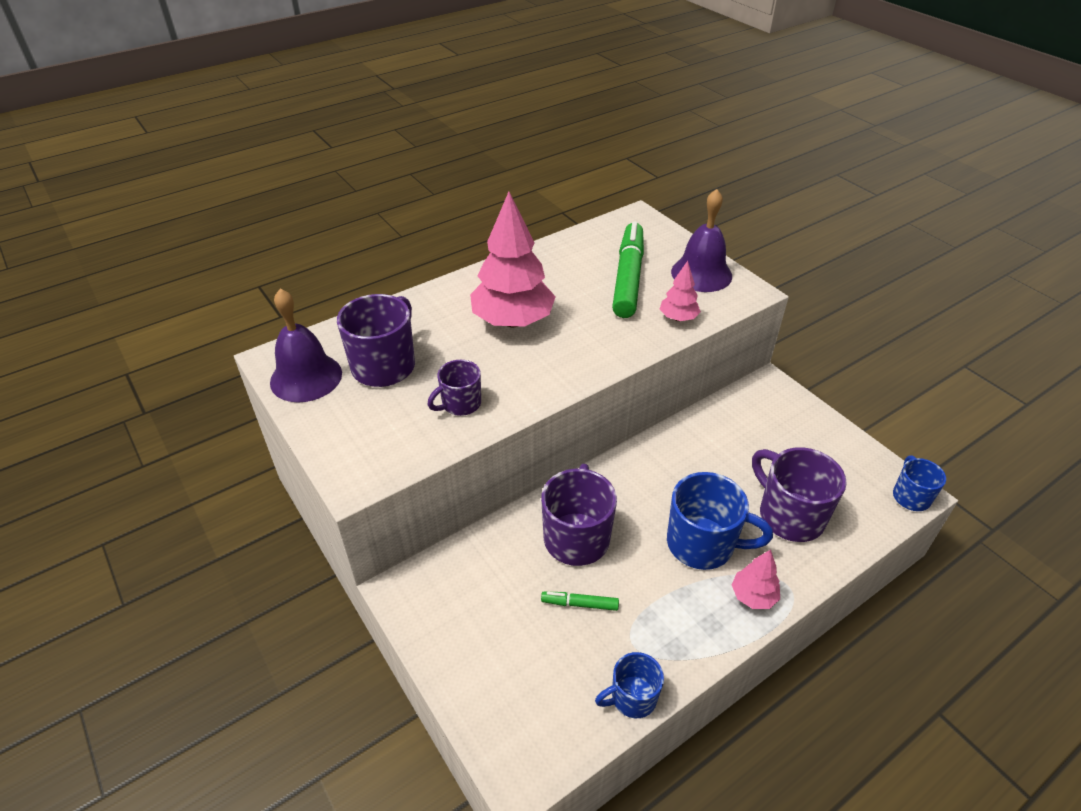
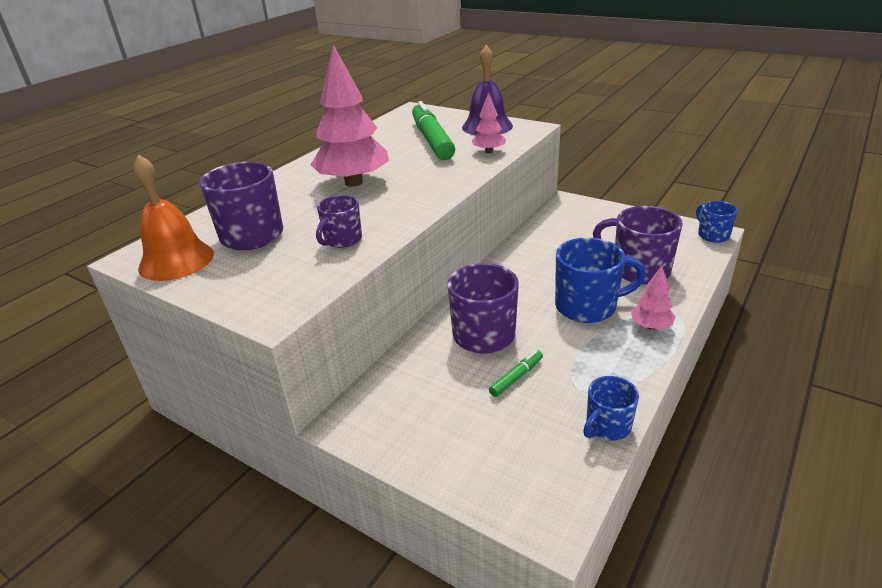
camera: 20 degrees left, 10 degrees down
purple bell [270,289,342,402] -> orange bell [133,155,214,281]
green marker [541,592,619,611] -> green marker turned 150 degrees clockwise [489,350,543,397]

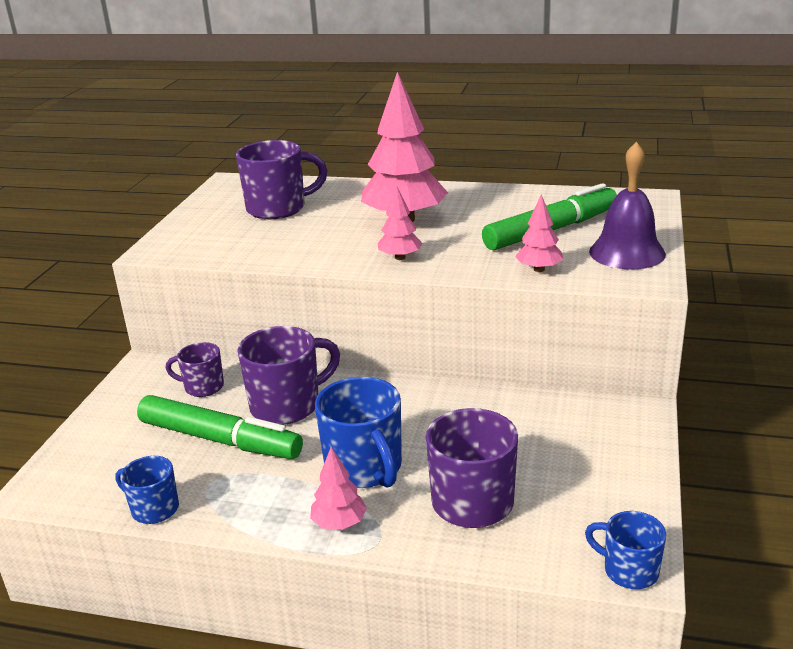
camera: 70 degrees right, 5 degrees down
orange bell [133,155,214,281] -> none
purple mug [316,195,362,248] -> purple mug moved to [166,342,224,397]
green marker [489,350,543,397] -> green marker [137,395,303,459], size x2.30
blue mug [696,201,738,243] -> blue mug turned 105 degrees counterclockwise [585,511,666,589]
none -> pink tree [378,185,423,260]

